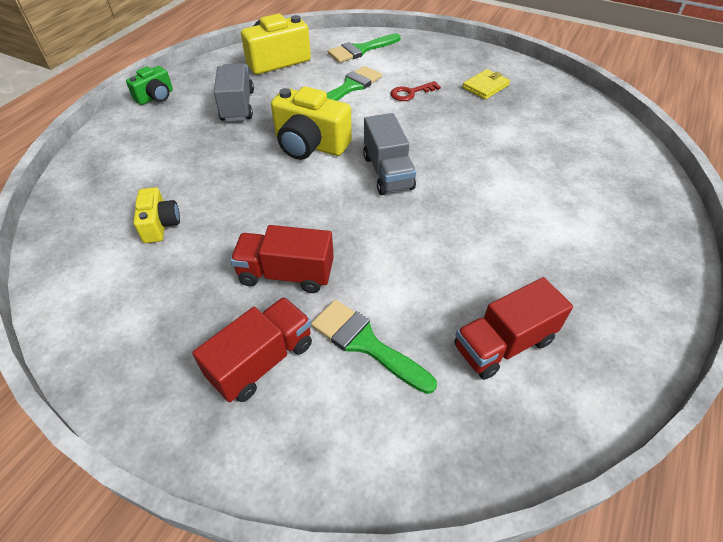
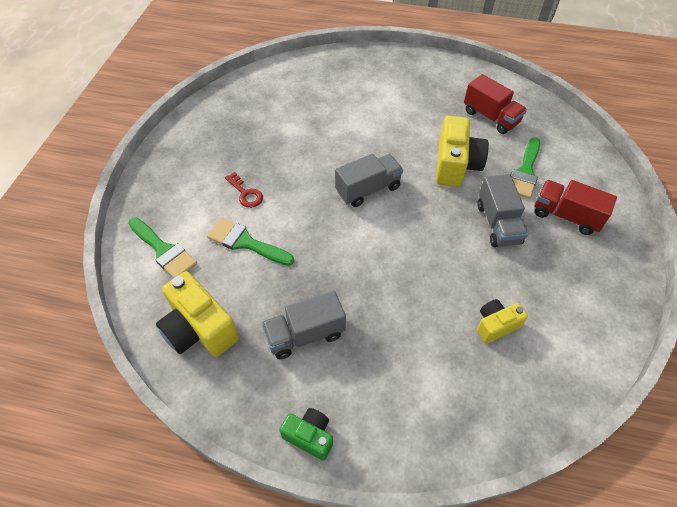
camera: 105 degrees left, 5 degrees up
red truck [230,225,334,293] -> grey truck [477,174,528,247]
yellow camera [271,86,352,160] -> yellow camera moved to [436,116,489,187]
yellow wallet [462,69,510,100] -> none

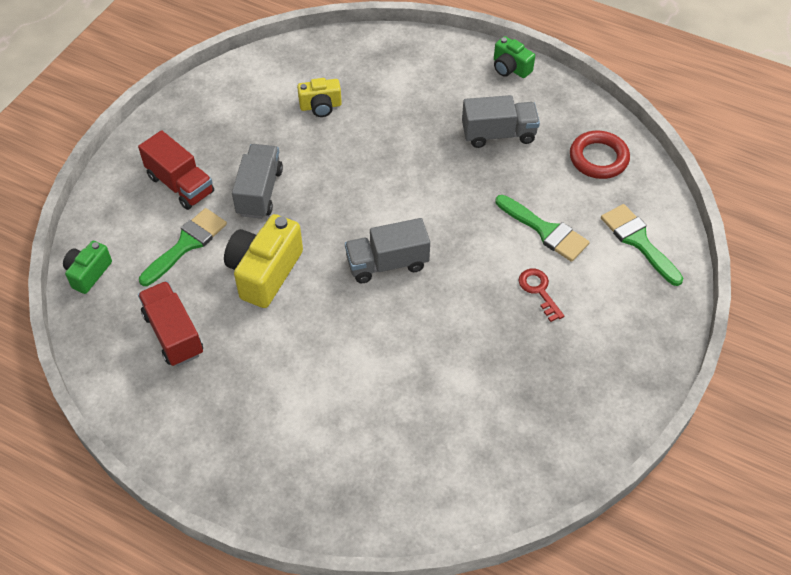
camera: 165 degrees left, 0 degrees up
yellow camera [156,271,239,357] -> red ring [570,131,630,179]
none -> green camera [63,241,112,294]

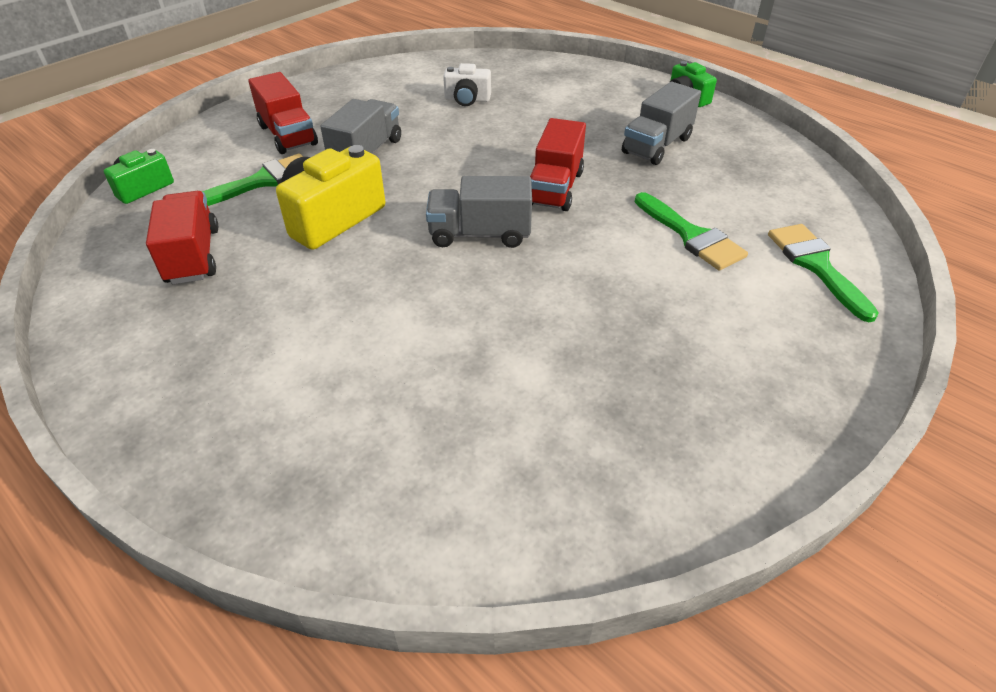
camera: 15 degrees right, 10 degrees down
yellow camera [297,78,342,117] -> white camera [443,63,491,106]
grey truck [462,95,540,148] -> grey truck turned 120 degrees clockwise [622,82,701,165]
red key [519,269,564,322] -> none
red ring [570,131,630,179] -> none
none -> red truck [530,118,586,211]

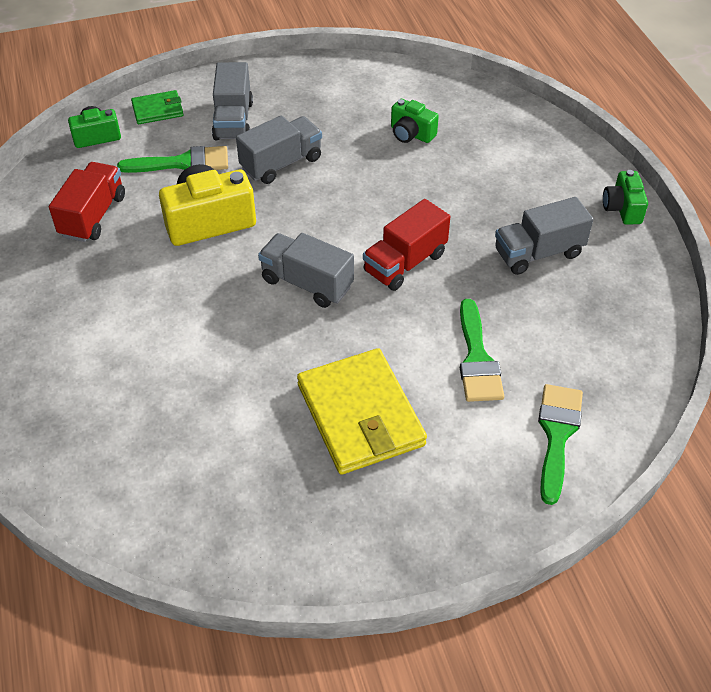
camera: 30 degrees right, 5 degrees up
red truck [248,72,318,154] -> grey truck [212,62,253,140]
white camera [443,63,491,106] -> green camera [391,99,439,143]
none -> green wallet [131,90,184,124]
none -> yellow wallet [297,348,427,475]

